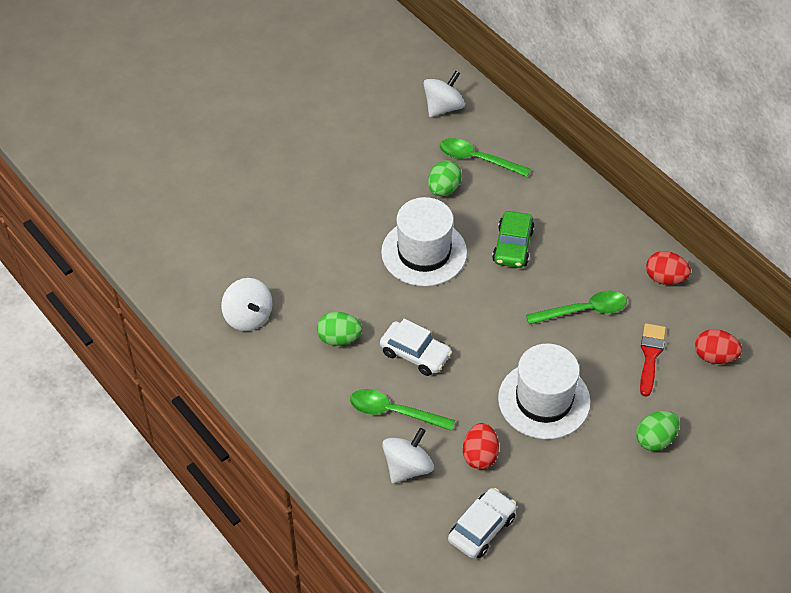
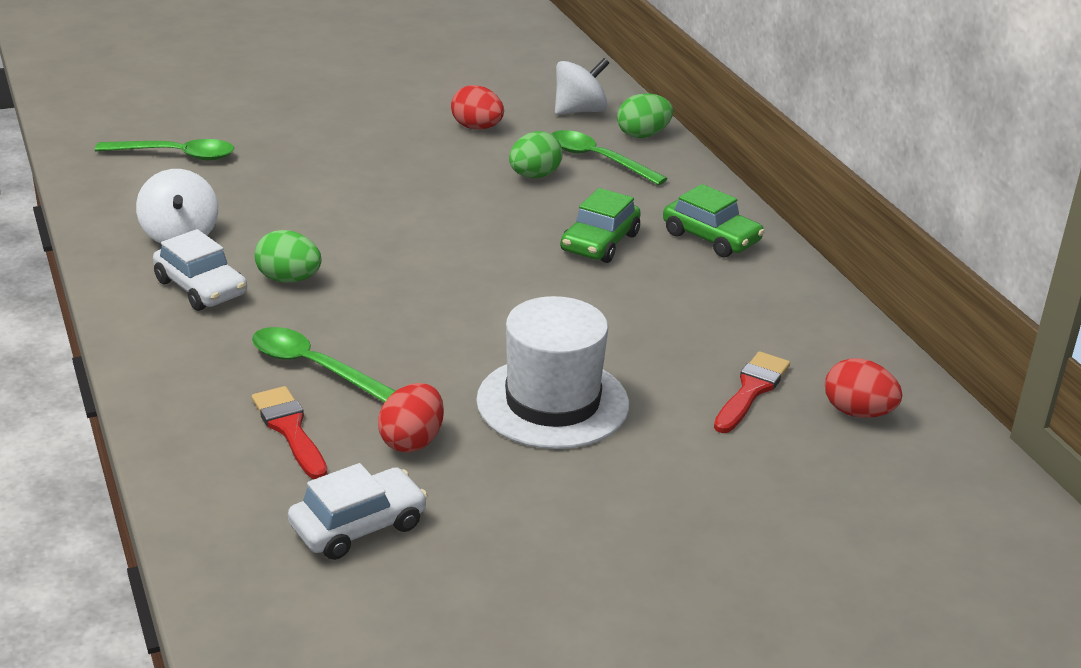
camera: 15 degrees right, 20 degrees down
white car [380,319,452,376] -> white car moved to [153,229,247,311]
white hat [381,197,467,287] -> none
white spinning top [382,428,434,484] -> red brush [252,386,327,479]
green spoon [526,290,627,325] -> green spoon moved to [95,139,234,160]
green egg [636,411,680,451] -> green egg moved to [617,93,673,138]
red egg [646,251,691,285] -> red egg moved to [451,85,504,130]
none -> green car [663,184,764,257]

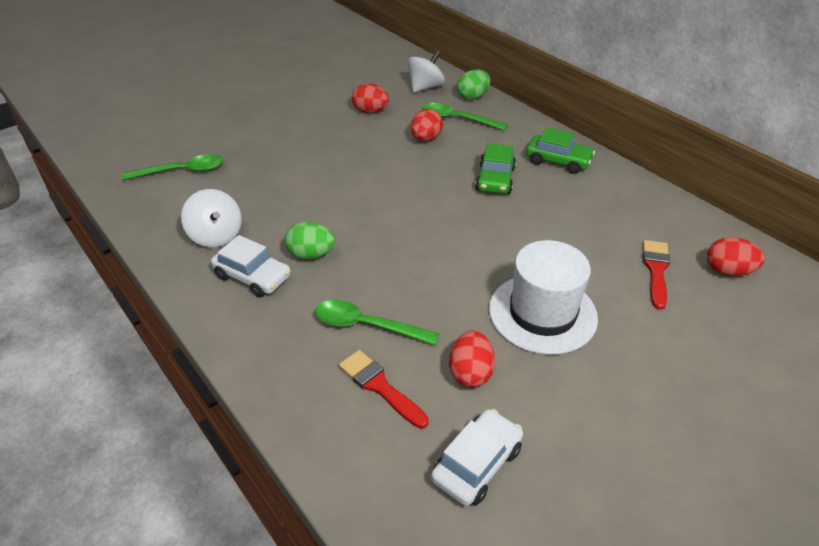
camera: 15 degrees left, 10 degrees up
green egg [509,131,563,178] -> red egg [411,109,443,141]

